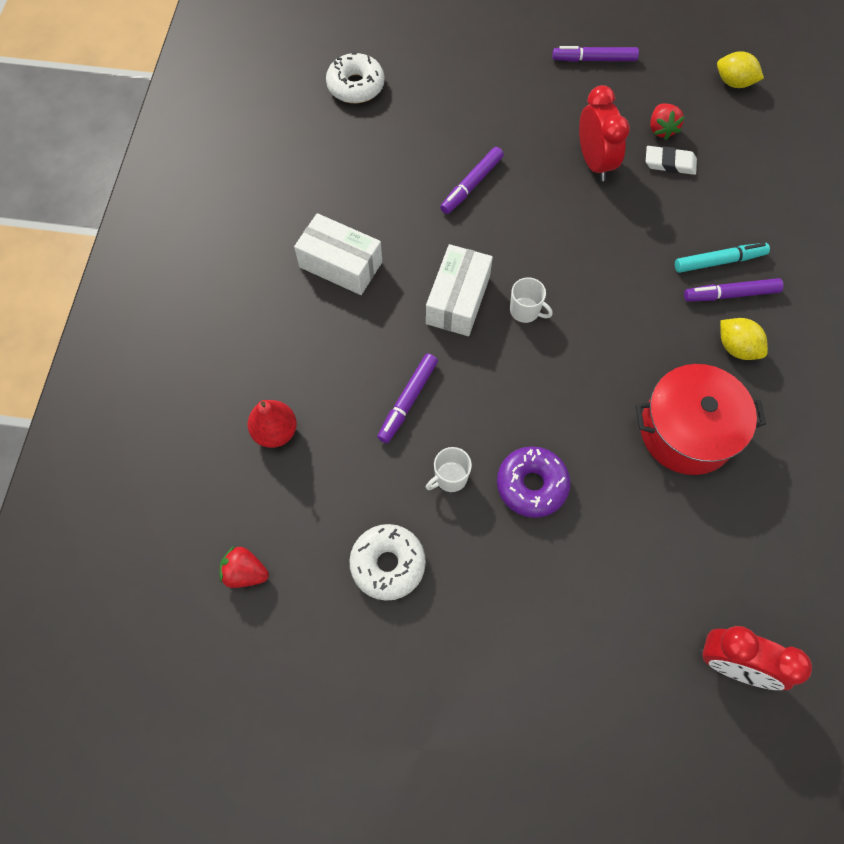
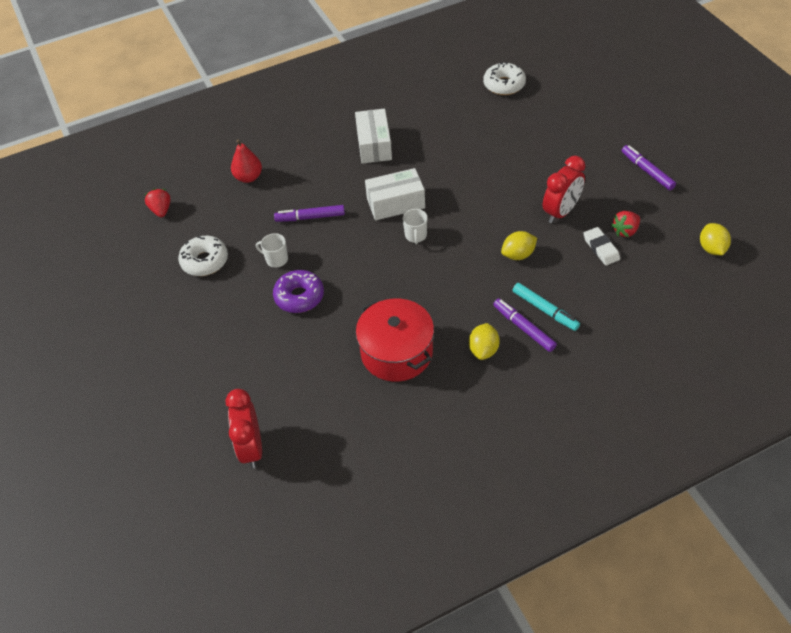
camera: 60 degrees right, 15 degrees down
purple marker [440,147,504,214] -> none
none -> yellow lemon [501,231,537,260]

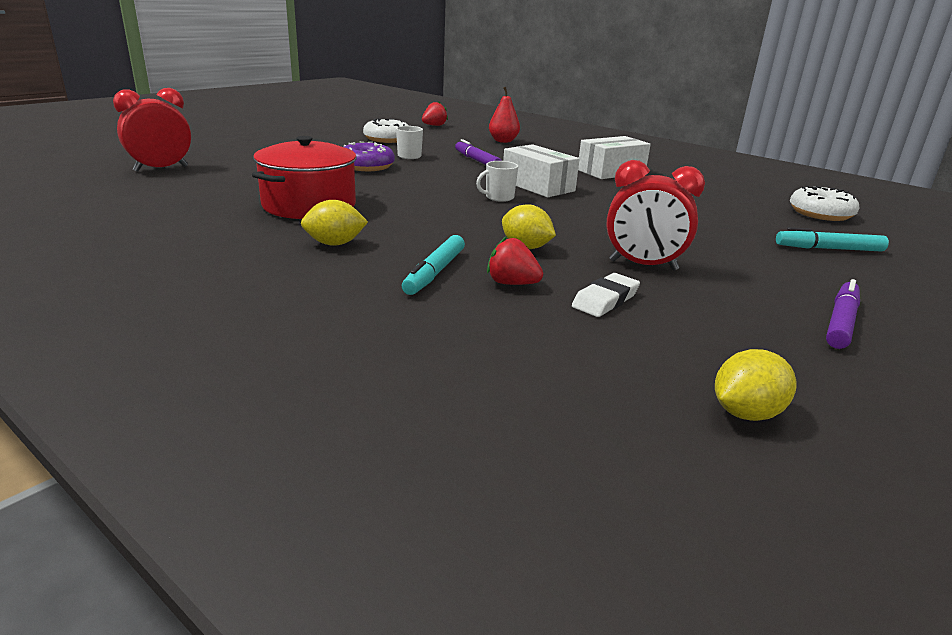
camera: 60 degrees right, 25 degrees down
purple marker [493,299,557,352] -> none
red strawberry [611,211,640,237] -> red strawberry moved to [487,236,543,285]
none -> turquoise marker [776,227,889,252]

